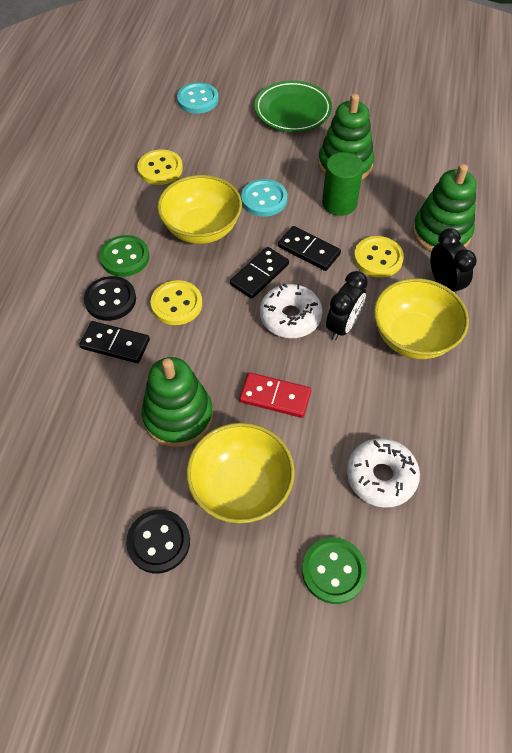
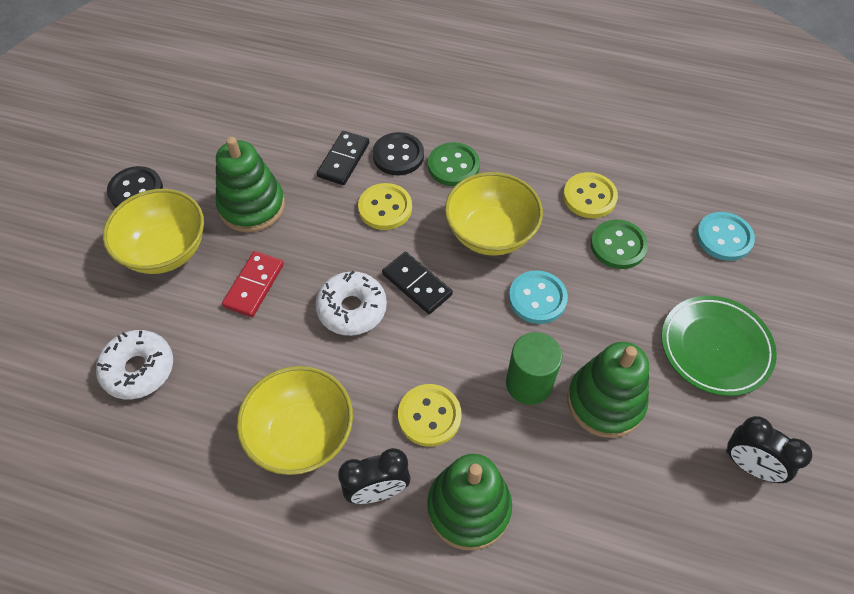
camera: 95 degrees right, 0 degrees up
black domino [278,226,341,271] -> none
green button [302,538,367,604] -> green button moved to [591,219,648,269]
black clock [326,271,368,340] -> black clock moved to [726,416,812,483]

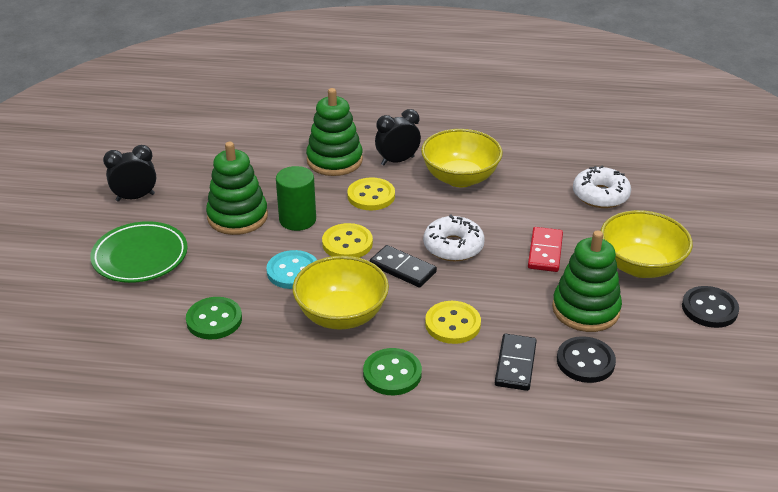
camera: 170 degrees right, 20 degrees down
black button [373,132,424,176] -> black button moved to [557,336,616,383]
yellow button [563,172,618,218] -> yellow button moved to [322,223,373,258]
turquoise button [696,212,755,261] -> none
black clock [726,416,812,483] -> black clock turned 45 degrees counterclockwise [103,145,156,202]

